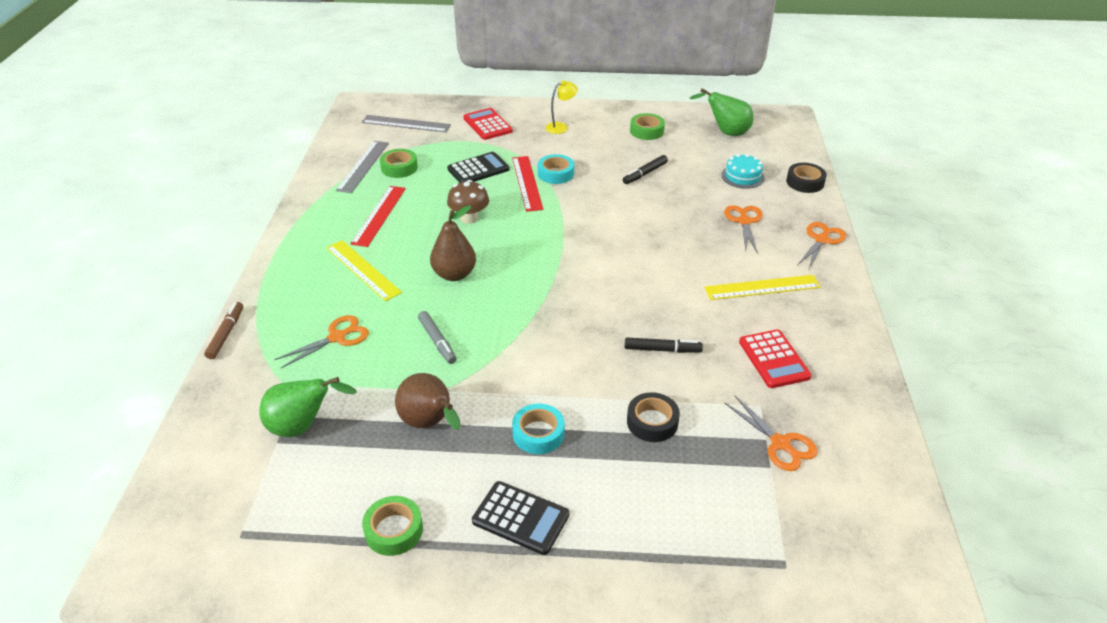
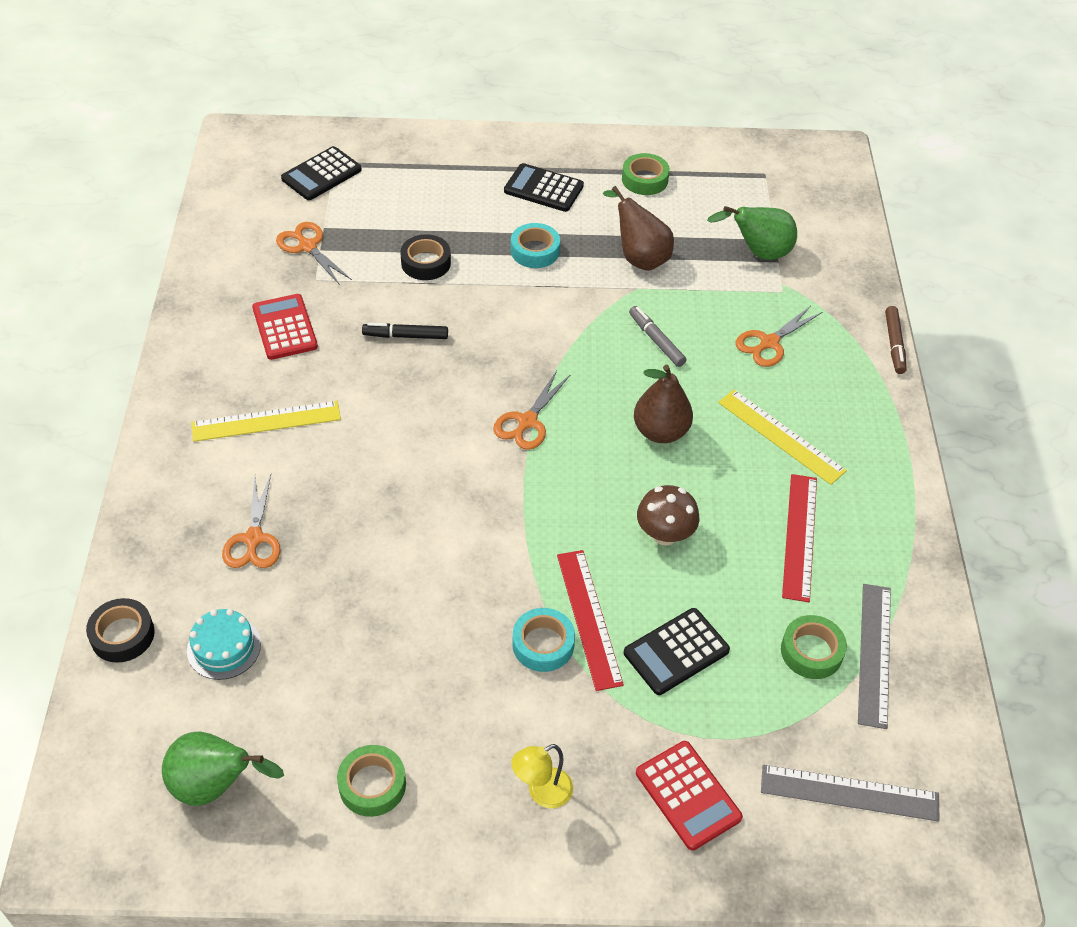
camera: 175 degrees right, 10 degrees up
black marker [623,155,668,184] -> none
orange scissors [798,222,846,269] -> orange scissors moved to [493,371,570,450]
none -> black calculator [281,146,362,200]

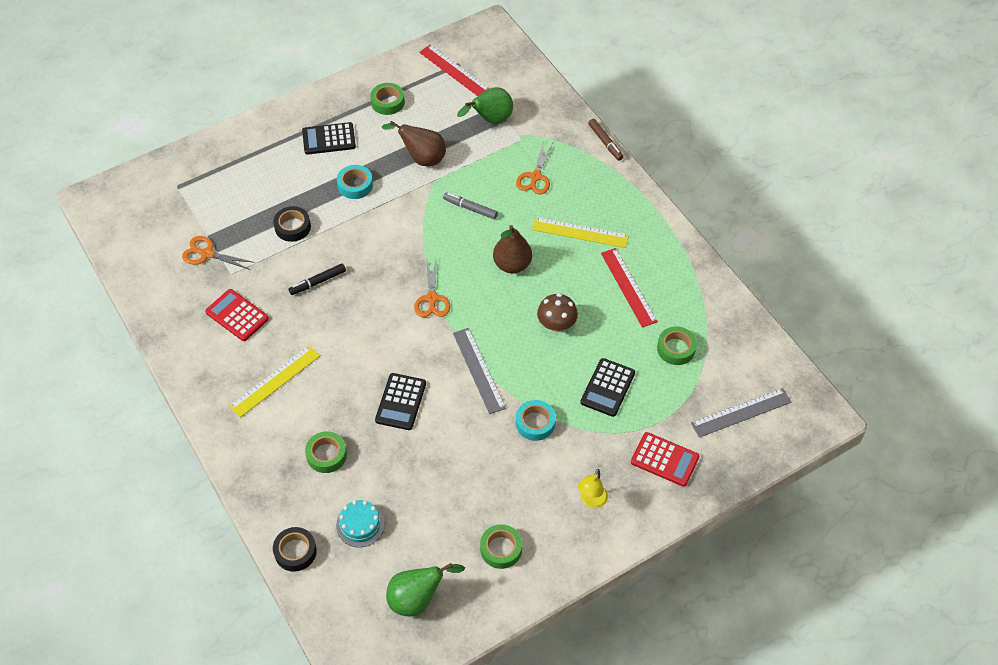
camera: 30 degrees left, 5 degrees up
orange scissors [222,474,281,568] -> green tape [305,432,347,473]
black calculator [281,146,362,200] -> black calculator moved to [375,373,426,430]
red ruler [557,550,624,691] -> red ruler moved to [419,45,489,96]
grey ruler [858,584,891,729] -> grey ruler moved to [453,328,506,414]

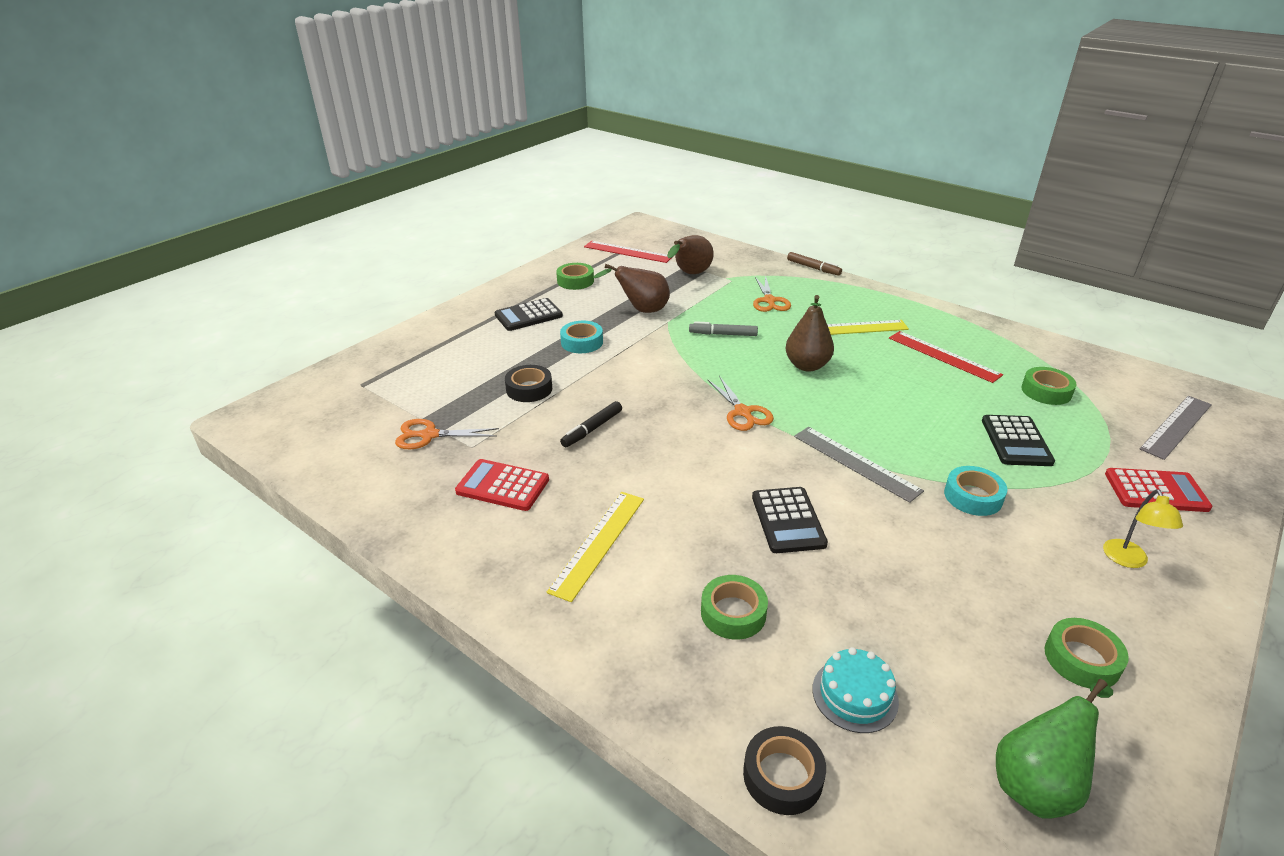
camera: 20 degrees left, 20 degrees down
green pear [457,87,513,124] -> brown pear [667,235,713,274]
brown mushroom [537,293,578,332] -> none

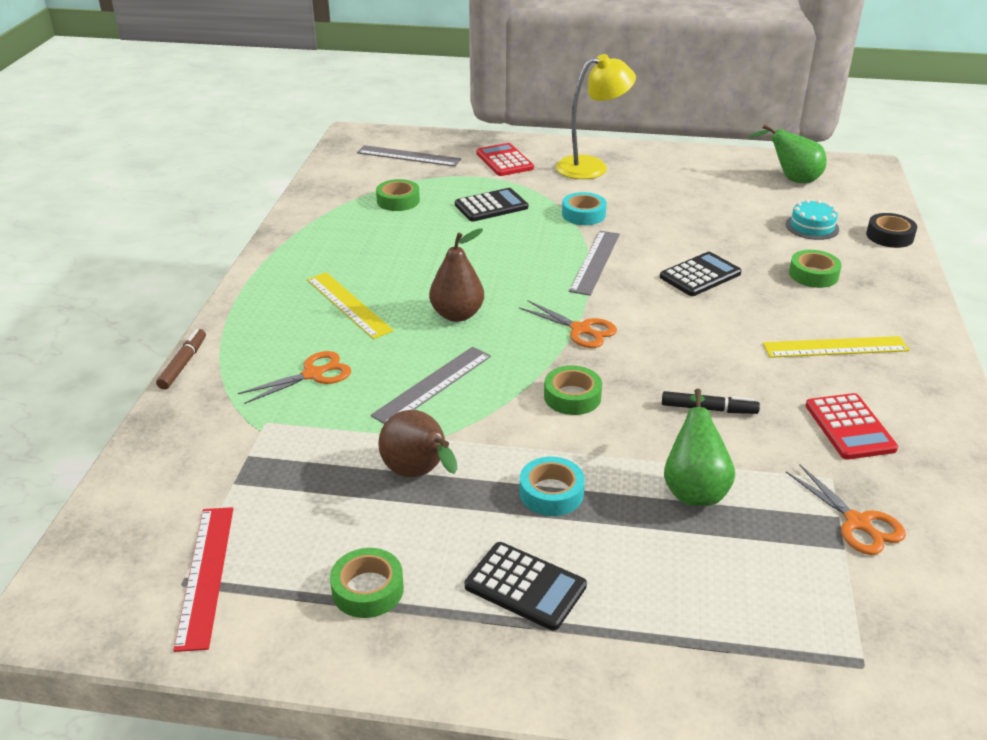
camera: 120 degrees left, 0 degrees up
black tape [505,365,552,402] -> green pear [664,389,735,506]
brown pear [667,235,713,274] -> none
grey marker [689,321,758,336] -> grey ruler [371,346,491,424]
orange scissors [707,376,774,431] -> orange scissors turned 90 degrees clockwise [519,300,617,348]
red ruler [889,331,1003,383] -> none
green tape [1045,618,1129,688] -> green tape moved to [544,366,602,415]
yellow lamp [1103,489,1183,568] -> yellow lamp [556,54,636,179], size x1.91

